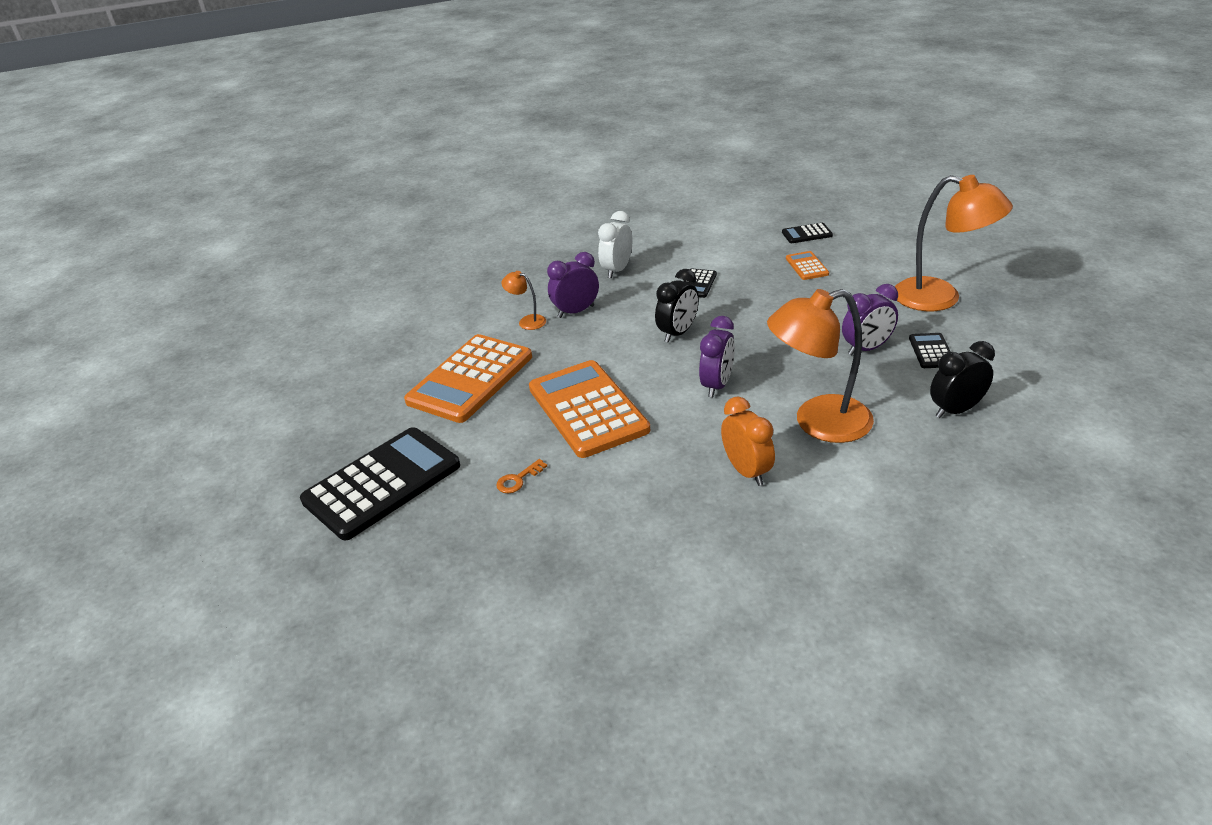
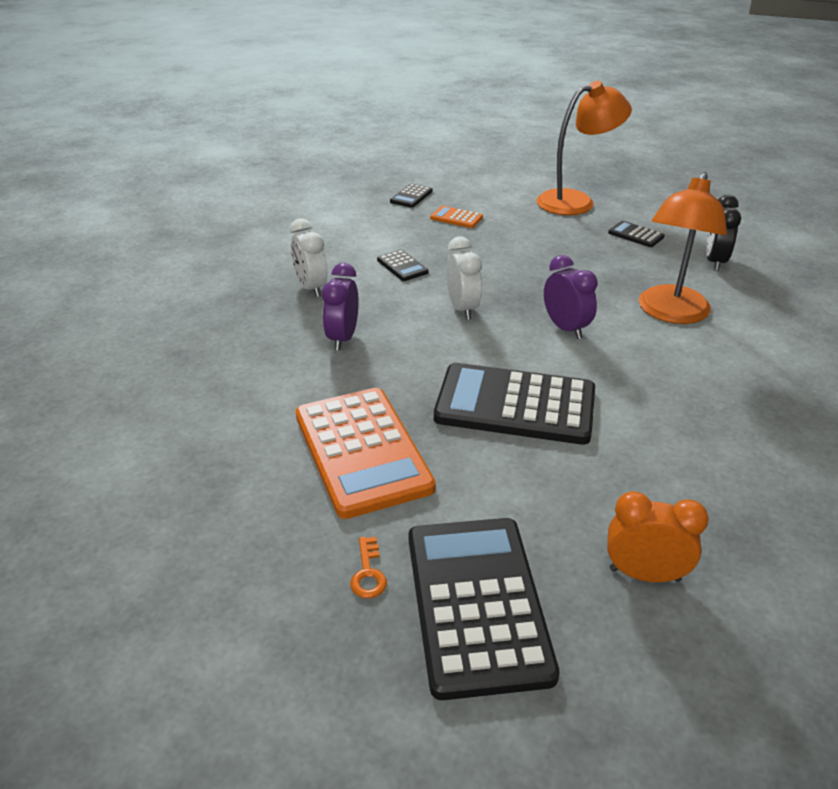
camera: 55 degrees left, 0 degrees up
orange key [496,459,547,493] -> orange key moved to [350,537,387,598]
orange lamp [501,271,546,330] -> none
orange calculator [529,360,650,458] -> black calculator [434,363,595,445]
black clock [655,269,699,343] -> white clock [447,236,482,320]
orange clock [721,397,775,486] -> orange clock moved to [607,491,709,582]
purple clock [842,284,898,355] -> none

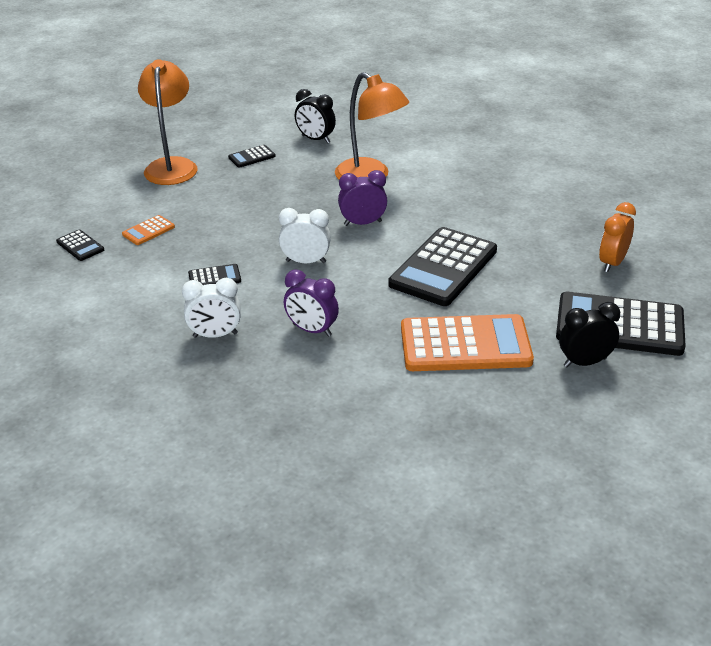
camera: 70 degrees left, 0 degrees up
orange key [350,537,387,598] -> black clock [559,302,620,367]

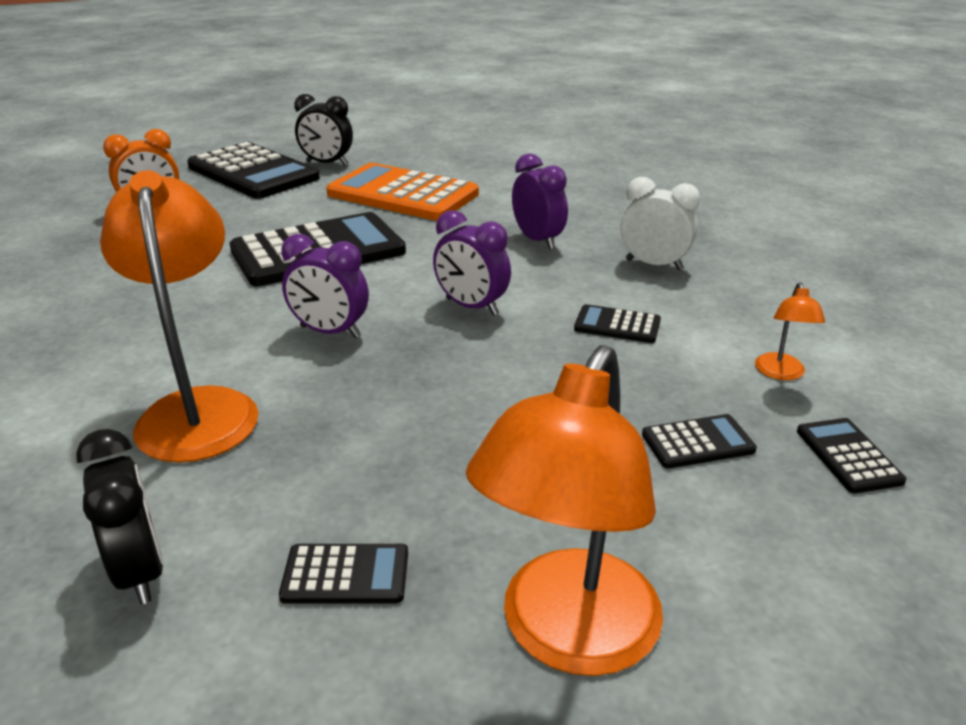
camera: 150 degrees left, 5 degrees down
orange calculator [122,215,175,245] -> black calculator [642,414,757,469]
white clock [279,208,331,263] -> purple clock [433,210,511,316]
none -> orange lamp [755,282,825,380]

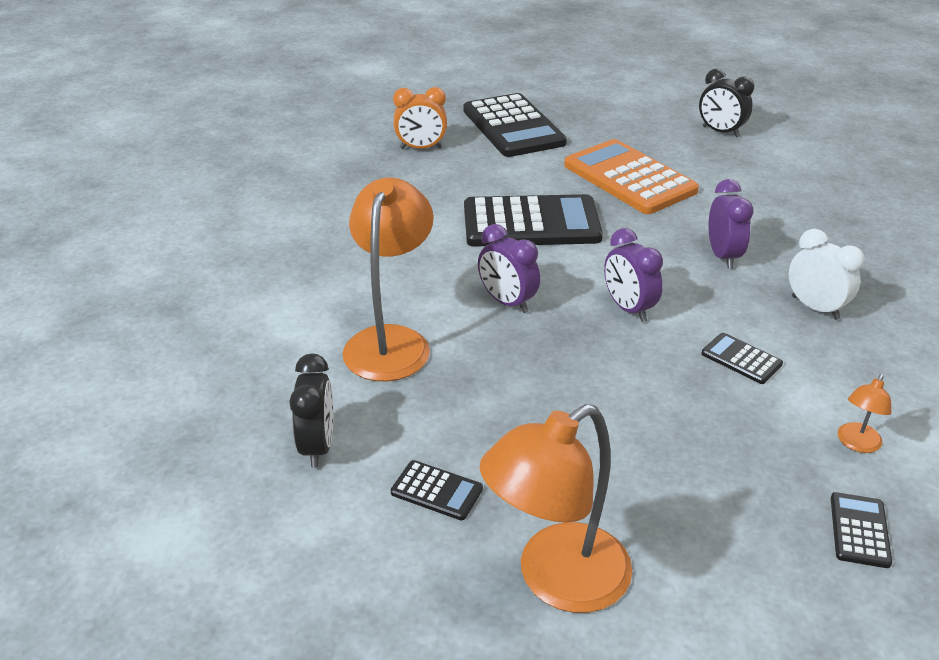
camera: 25 degrees right, 5 degrees up
black clock [294,94,353,166] -> black clock moved to [699,68,754,138]
black calculator [642,414,757,469] -> none

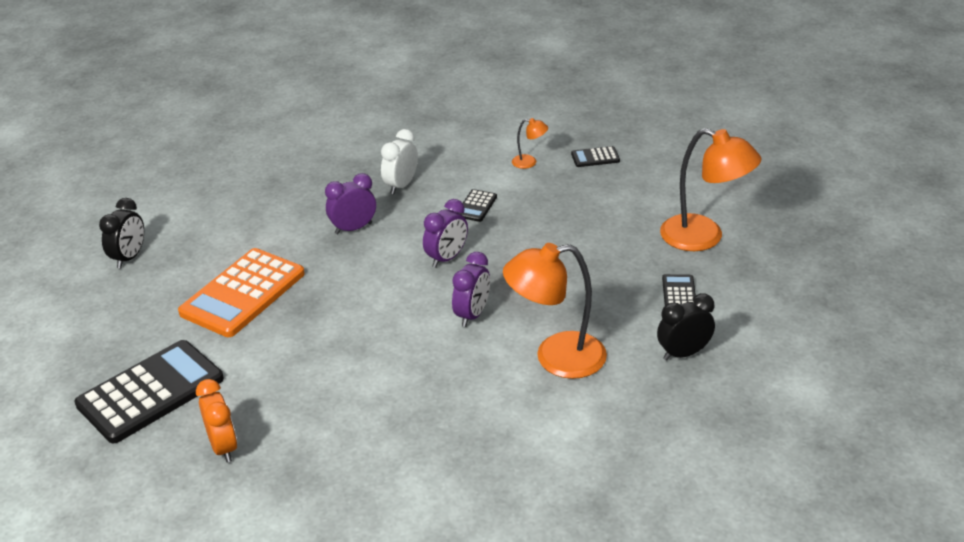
camera: 110 degrees left, 0 degrees up
black calculator [464,194,603,247] -> none

